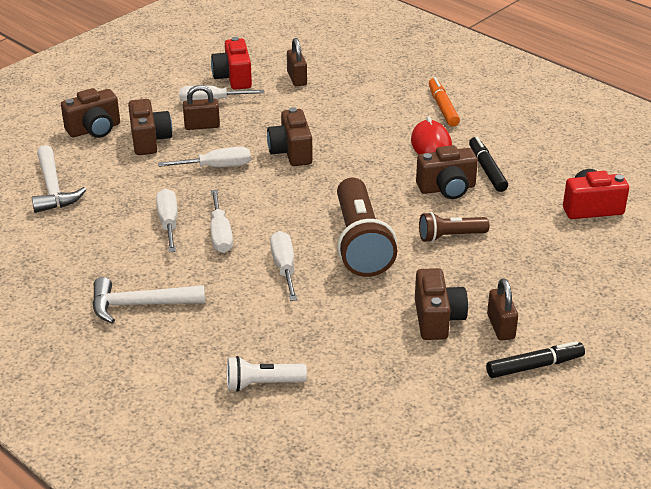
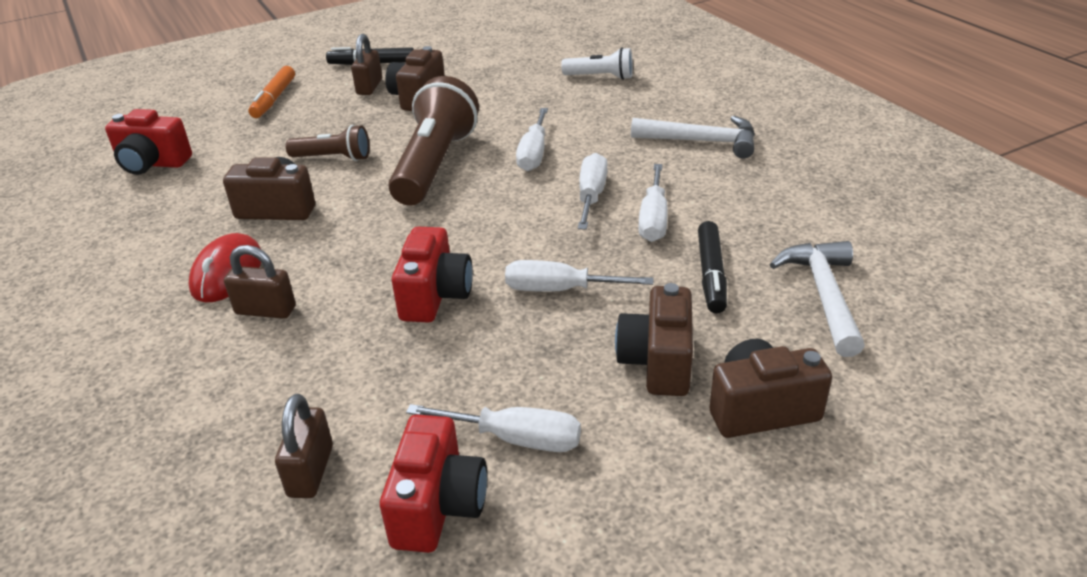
camera: 160 degrees left, 0 degrees up
brown padlock [183,85,220,130] -> brown padlock moved to [224,245,296,319]
brown camera [267,107,312,166] -> red camera [392,227,473,322]
orange marker [429,77,460,127] -> orange marker moved to [249,66,295,118]
black marker [469,137,508,192] -> black marker moved to [698,221,727,314]

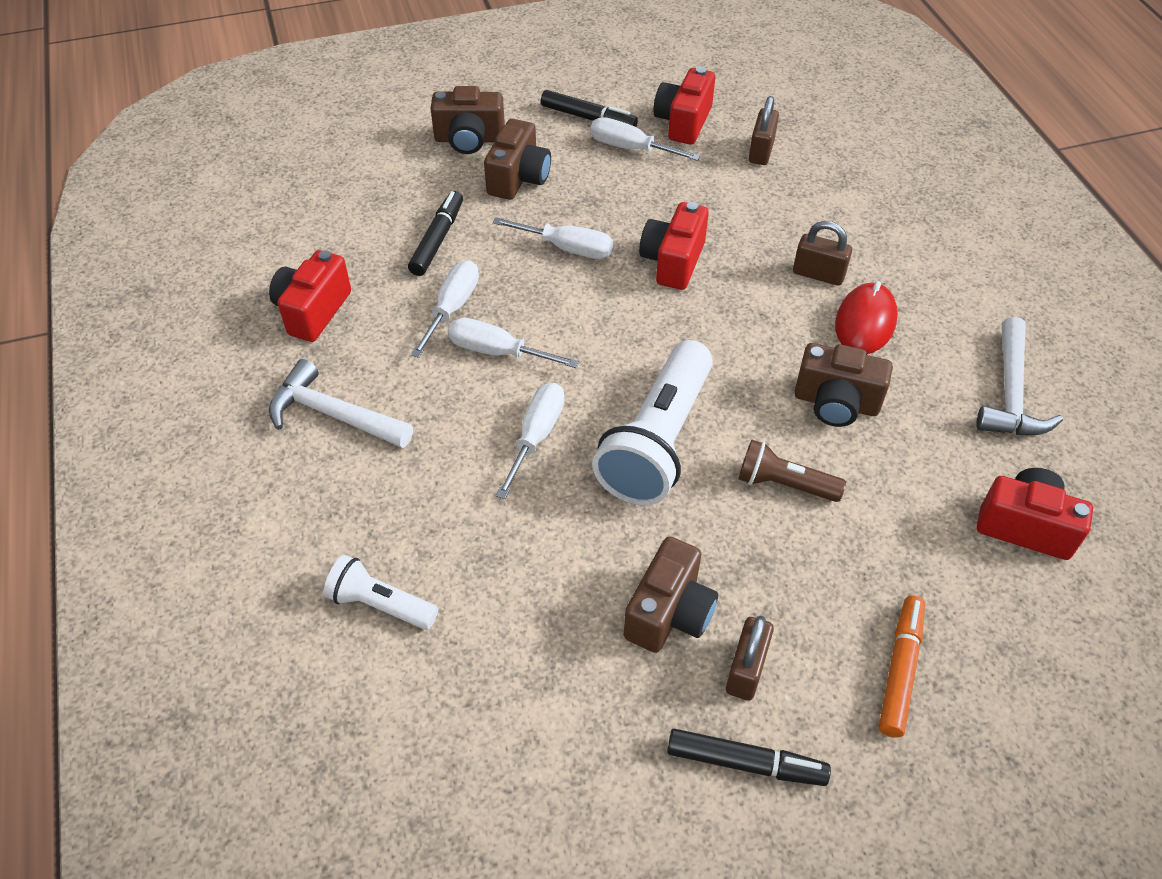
camera: 170 degrees left, 15 degrees up
brown flashlight [388,76,479,206] -> white flashlight [592,340,713,505]
white screwdriver [578,153,608,230] -> white screwdriver turned 90 degrees clockwise [448,318,579,368]
white hammer [770,241,865,357] -> white hammer moved to [976,317,1063,435]
none -> red camera [269,250,351,342]
none -> black marker [541,90,638,127]

